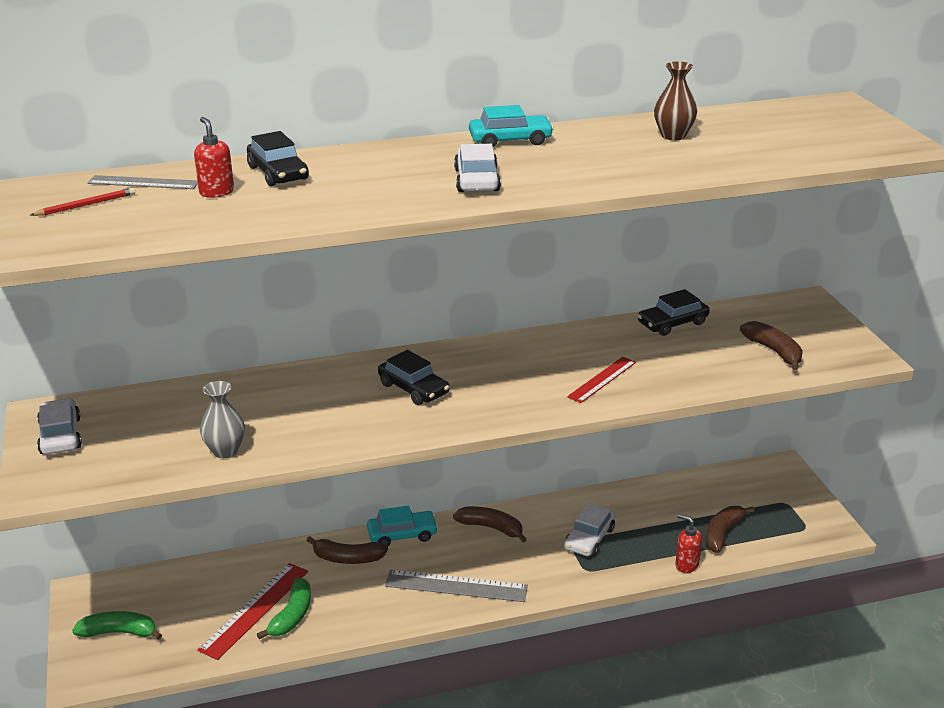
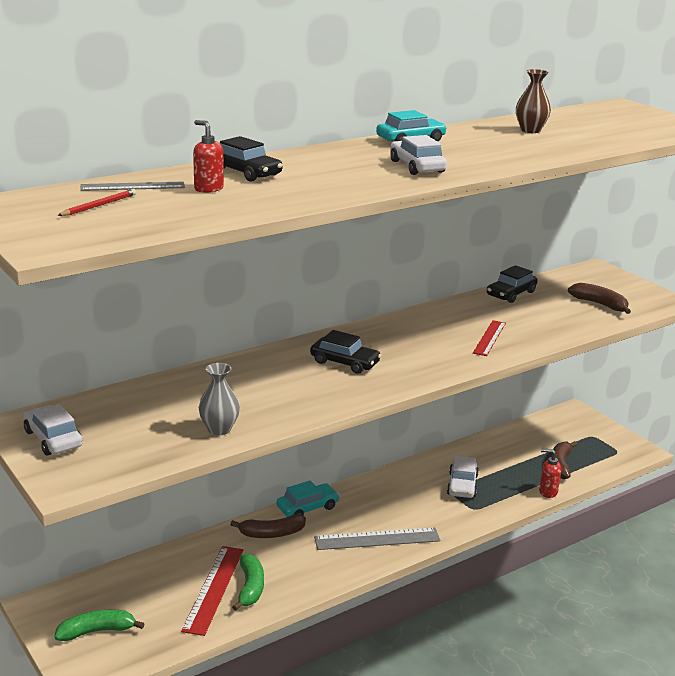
camera: 20 degrees left, 5 degrees down
brown banana [453,506,527,542] -> none

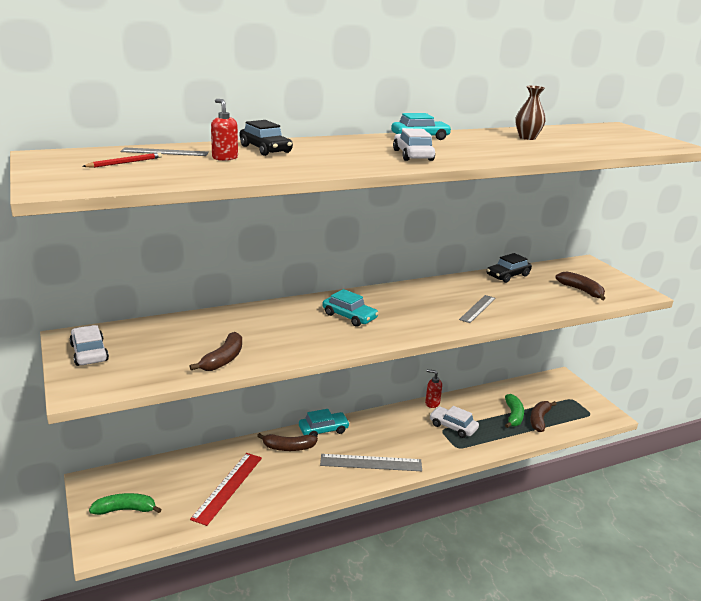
camera: 10 degrees right, 0 degrees up
grey vase [199,363,240,435] -> brown banana [190,332,242,371]
green banana [232,554,264,611] -> green banana moved to [505,394,524,428]
black car [310,330,381,374] -> turquoise car [323,289,379,327]
white car [447,456,479,498] -> white car turned 105 degrees clockwise [429,406,479,438]
red ruler [473,320,506,356] -> grey ruler [459,295,496,323]
red soap dispenser [539,449,561,498] -> red soap dispenser moved to [425,369,442,408]

